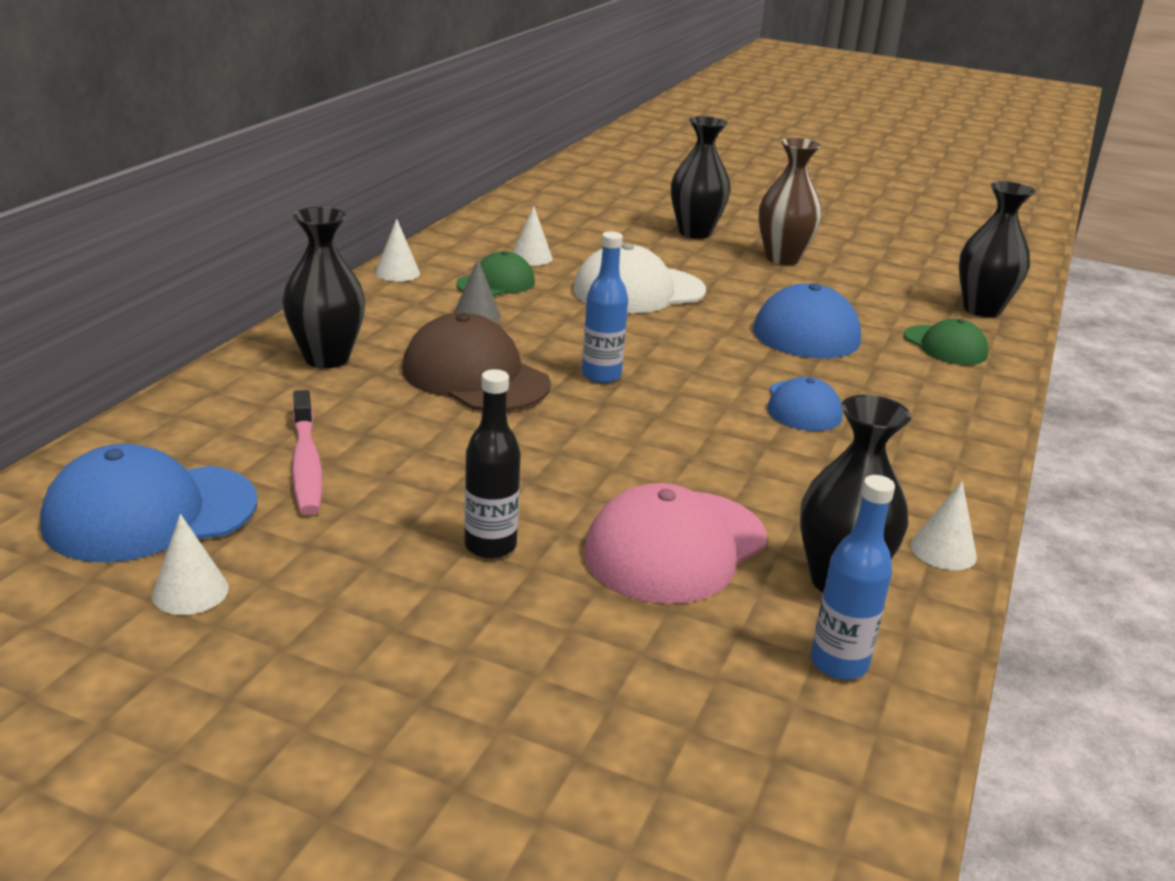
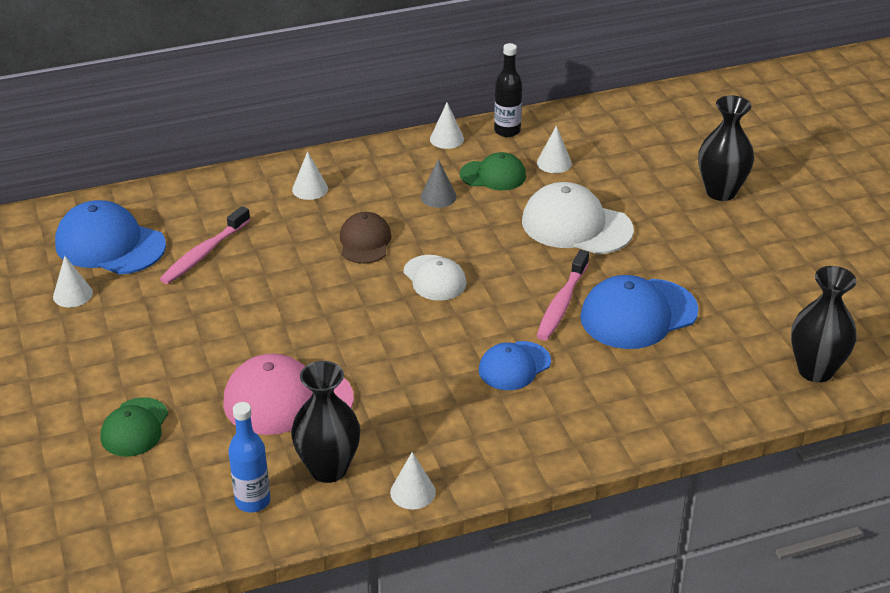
camera: 50 degrees right, 10 degrees up
black vase [282,207,365,368] -> white cone [292,151,328,200]
brown cap [402,313,551,411] -> brown cap [340,212,392,264], size x0.61
black bottle [464,369,521,559] -> black bottle moved to [494,43,522,137]
blue bottle [582,231,628,383] -> white cap [404,255,467,301]
brown vase [758,138,822,265] -> none
green cap [904,319,989,365] -> green cap moved to [101,397,168,457]
none -> pink toothbrush [537,250,589,341]

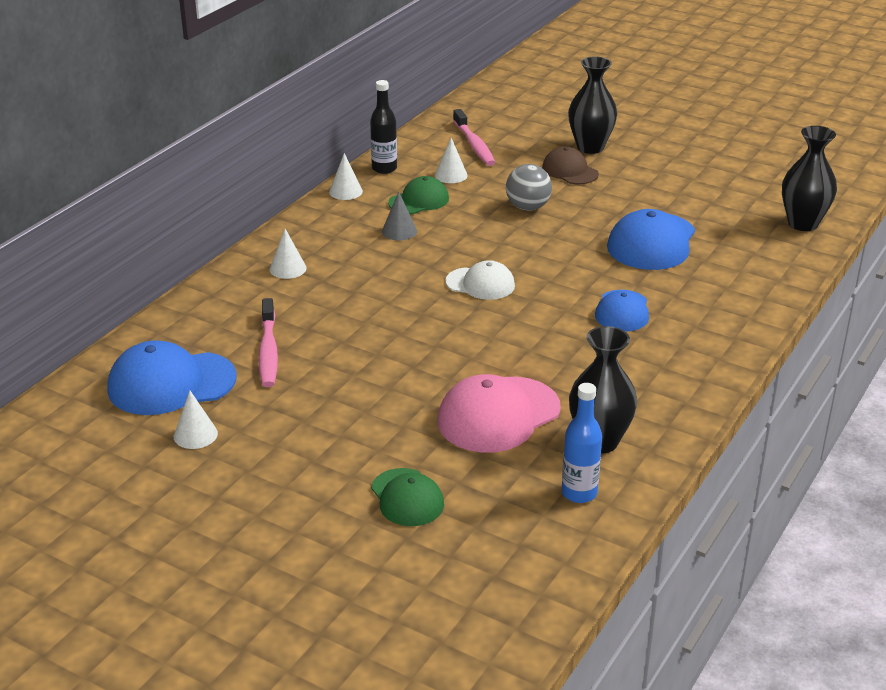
camera: 40 degrees left, 5 degrees down
brown cap [340,212,392,264] -> brown cap moved to [542,147,599,184]
white cone [390,452,436,509] -> none
white cap [522,182,634,254] -> grey ball [506,164,552,211]
pink toothbrush [537,250,589,341] -> pink toothbrush moved to [453,109,496,166]

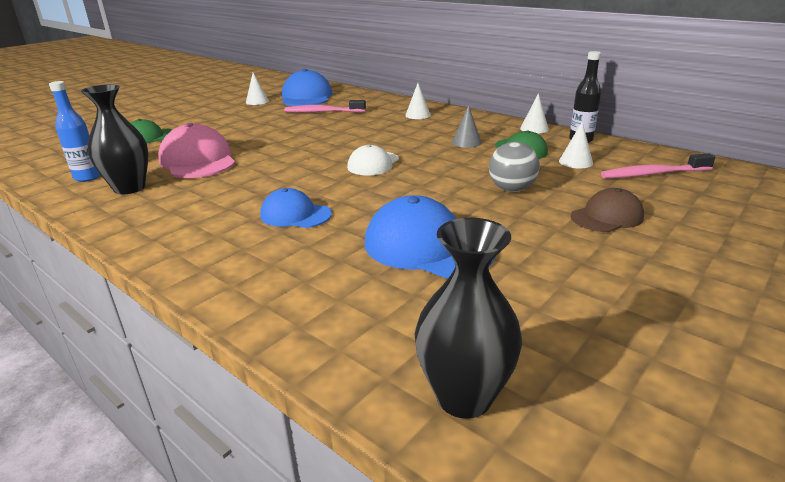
camera: 100 degrees right, 5 degrees down
black vase [568,56,617,154] -> none

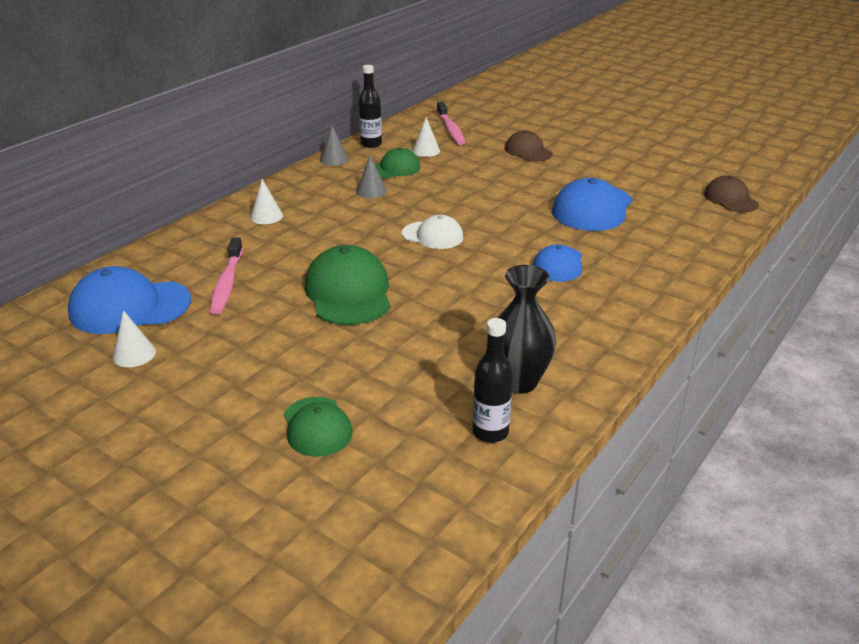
camera: 95 degrees left, 5 degrees up
blue bottle [49,81,100,182] -> black bottle [472,318,513,443]
pink cap [158,123,235,178] -> none
black vase [414,218,522,419] -> brown cap [704,175,759,212]
grey ball [489,142,540,192] -> none
white cone [520,93,549,134] -> grey cone [320,126,349,166]
none -> green cap [305,245,391,325]

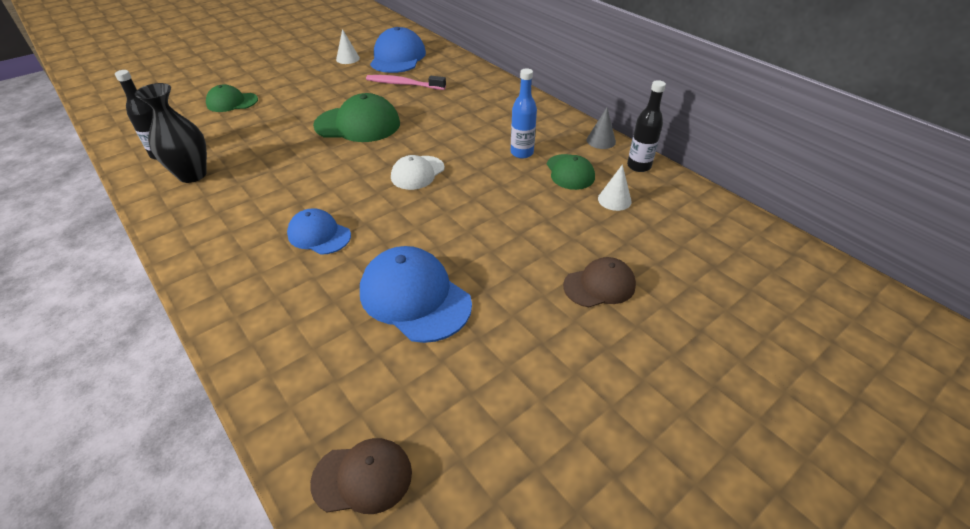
camera: 105 degrees right, 10 degrees up
white cone [250,179,283,224] -> none
grey cone [356,155,387,198] -> blue bottle [511,69,537,158]
pink toothbrush [437,102,465,145] -> none

